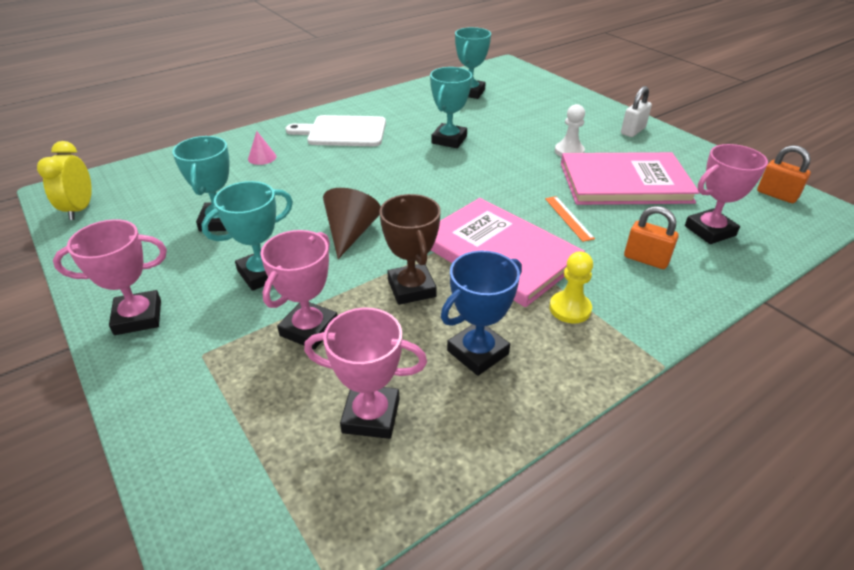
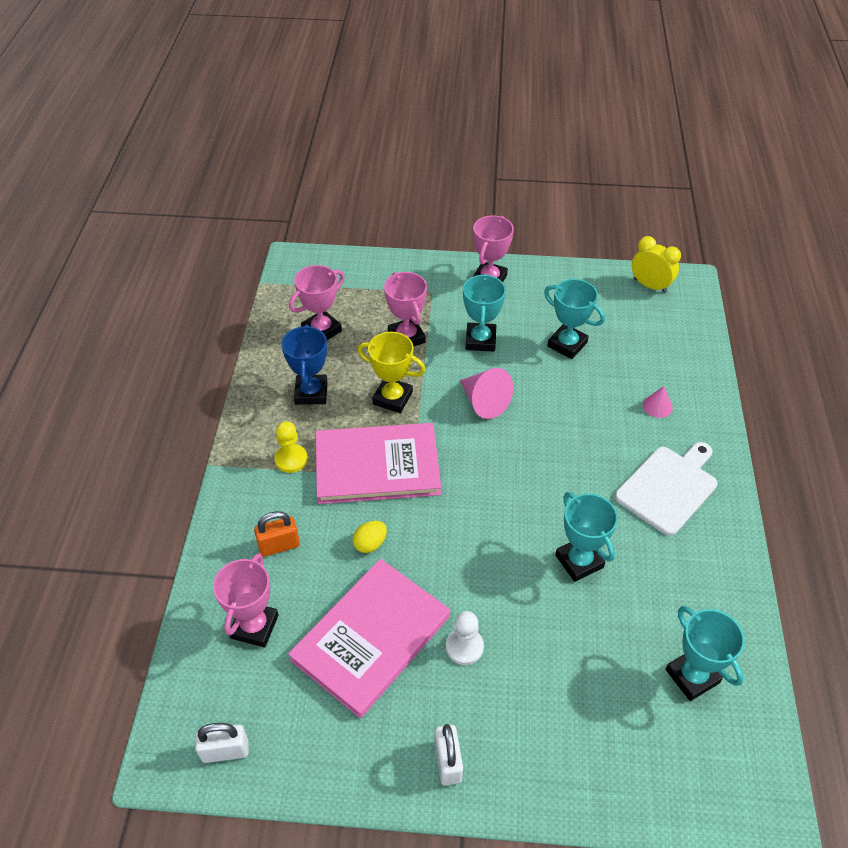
camera: 130 degrees right, 10 degrees up
brown cone [323,188,381,259] -> pink cone [460,368,513,419]
brown trophy [379,194,441,305] -> yellow trophy [358,332,426,413]
orange ruler [545,196,595,242] -> yellow egg [353,521,387,553]
orange padlock [757,145,811,203] -> white padlock [195,723,249,763]

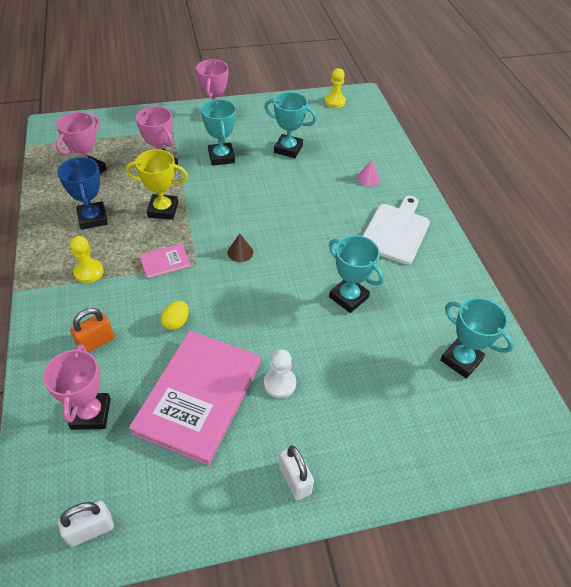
camera: 20 degrees left, 0 degrees up
pink book [316,423,441,504] -> pink book [139,244,191,279], size x0.43
pink cone [460,368,513,419] -> none
yellow clock [632,236,681,293] -> yellow pawn [325,68,346,108]
none -> brown cone [227,234,253,262]

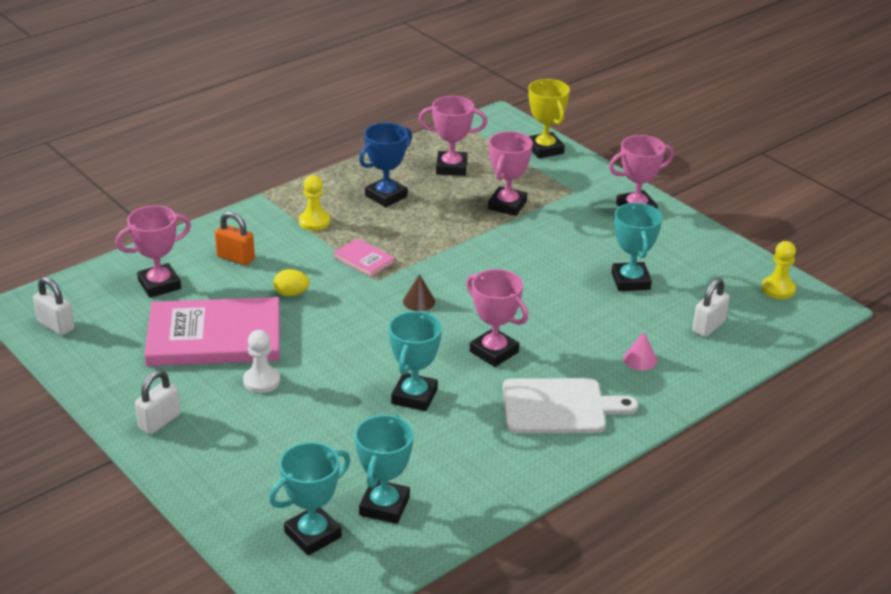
camera: 65 degrees right, 15 degrees down
yellow trophy [126,149,188,220] -> yellow trophy moved to [528,79,570,158]
turquoise trophy [201,99,236,166] -> turquoise trophy moved to [269,442,350,556]
none -> pink trophy [466,269,528,367]
none -> white padlock [692,278,730,337]

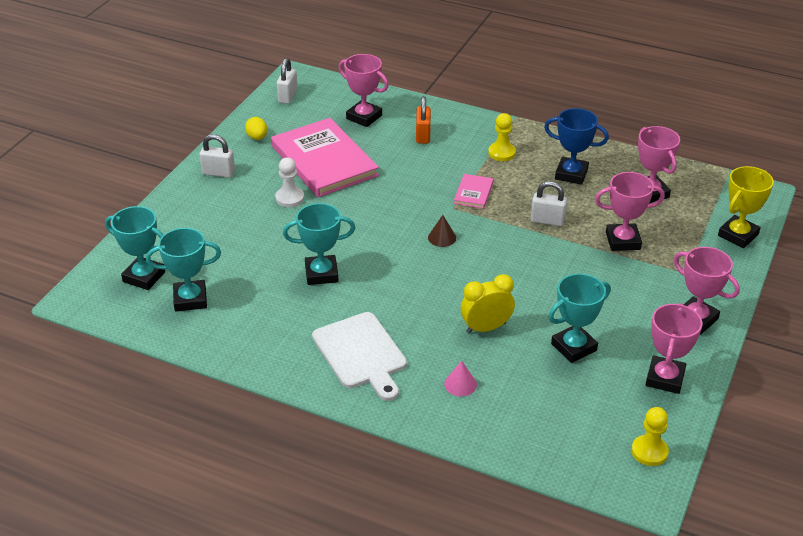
camera: 65 degrees right, 5 degrees up
yellow egg [273,269,310,296] -> yellow egg moved to [245,117,267,140]
pink trophy [466,269,528,367] -> pink trophy moved to [646,303,702,394]
white padlock [692,278,730,337] -> white padlock moved to [531,181,567,226]
none -> yellow clock [461,274,515,334]

